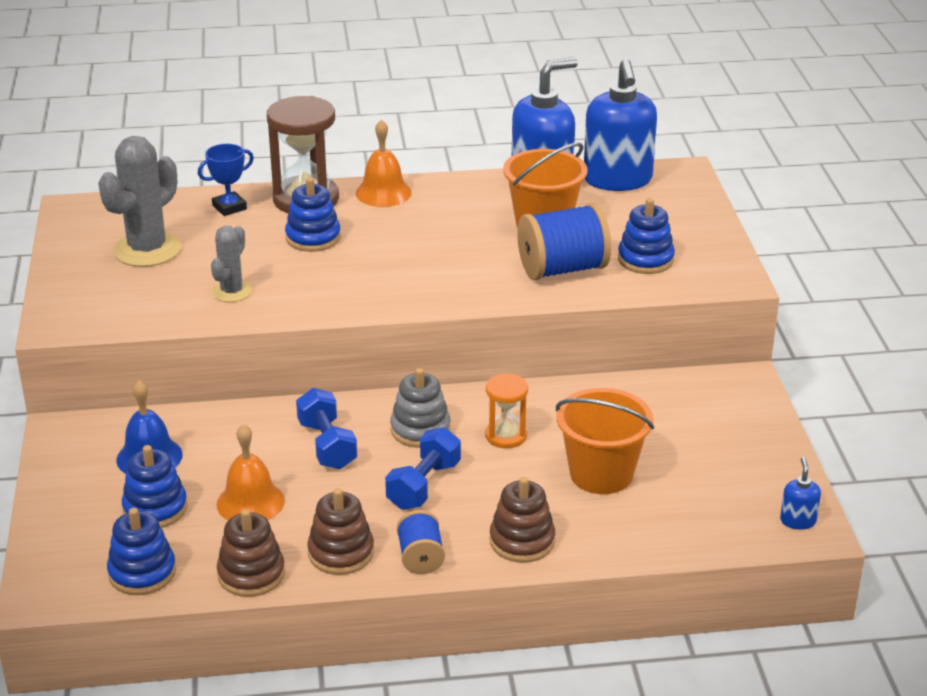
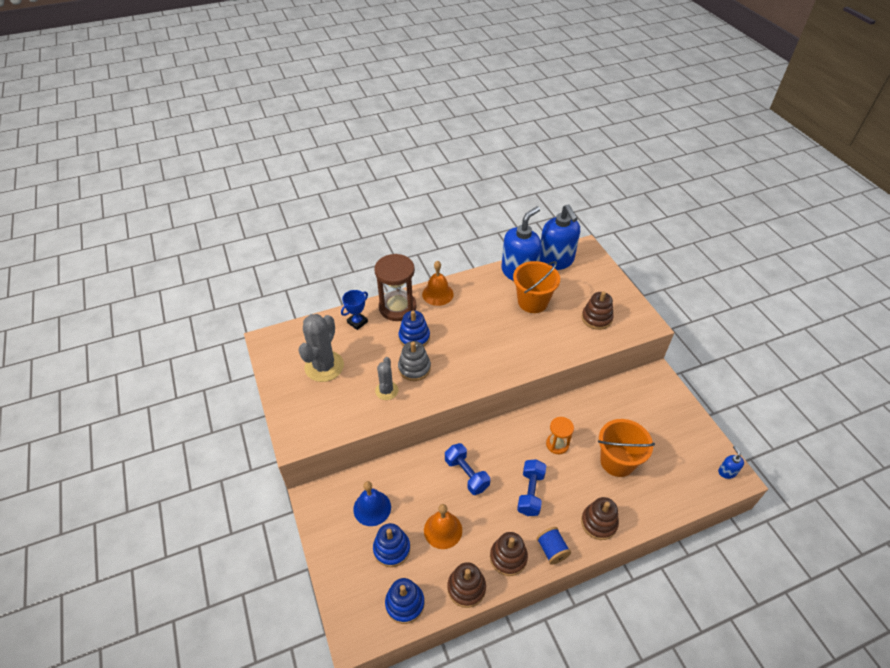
camera: 15 degrees left, 15 degrees up
grey stacking toy [390,368,451,448] -> grey stacking toy moved to [398,341,431,381]
blue spool [517,203,611,280] -> none
blue stacking toy [618,198,675,274] -> brown stacking toy [582,291,613,330]

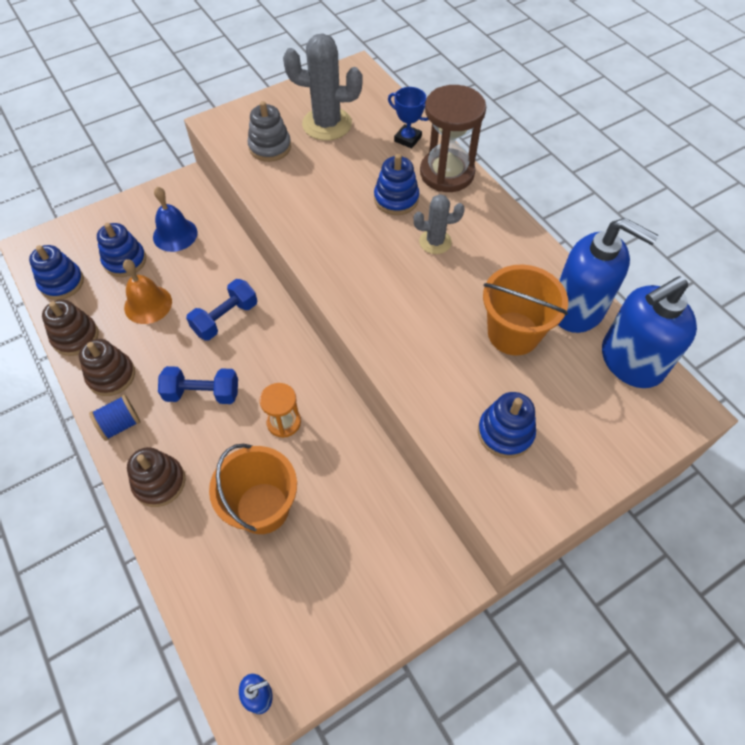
camera: 80 degrees right, 10 degrees up
grey cactus [375,357,398,400] -> grey cactus moved to [414,194,465,254]
grey stacking toy [398,341,431,381] -> grey stacking toy moved to [248,101,291,162]
orange bell [422,261,454,306] -> none
brown stacking toy [582,291,613,330] -> blue stacking toy [478,392,536,458]

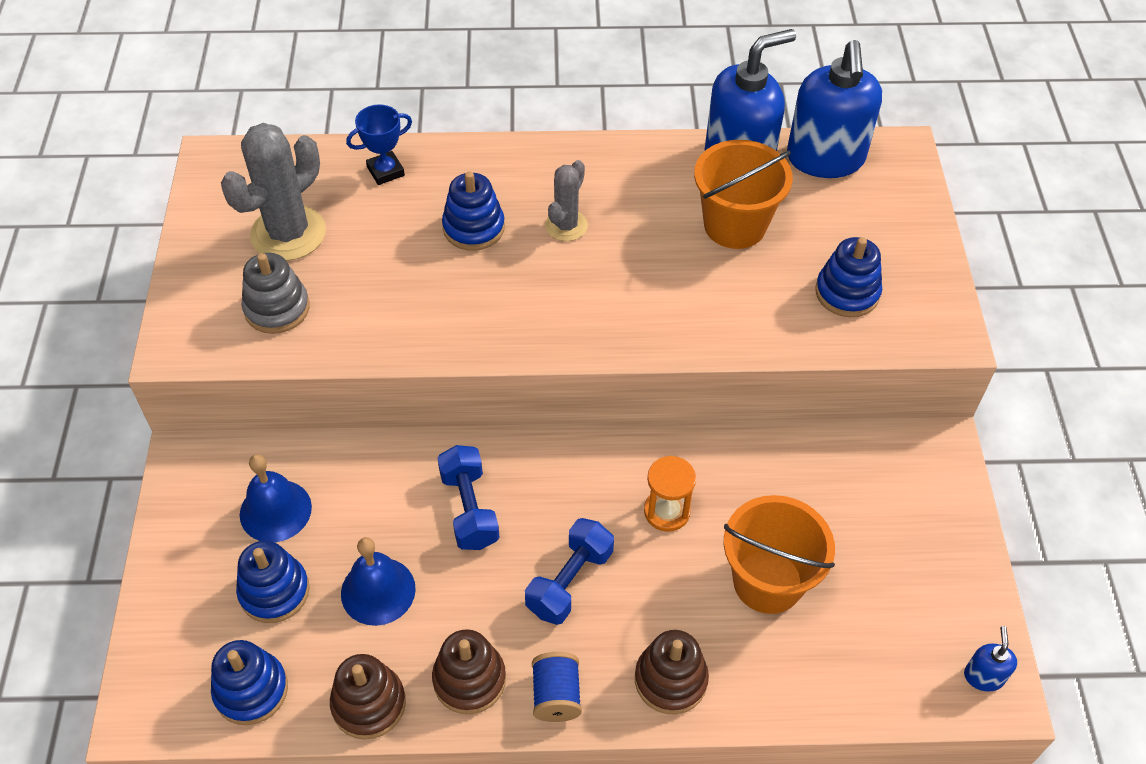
camera: 60 degrees left, 5 degrees down
orange bell [123,259,172,324] -> blue bell [341,537,416,626]
brown hourglass [420,85,486,192] -> none

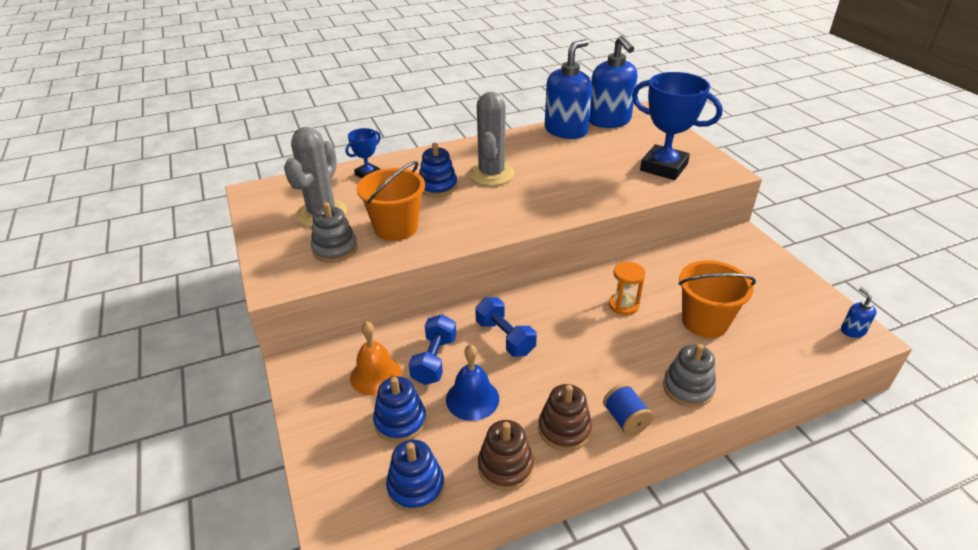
camera: 20 degrees left, 15 degrees down
blue bell [240,454,312,542] -> orange bell [350,321,402,396]
blue dumbbell [525,518,614,625] -> blue dumbbell moved to [409,314,456,385]
grey cactus [545,160,588,241] -> grey cactus [469,92,515,186], size x1.74
brown stacking toy [635,630,709,714] -> grey stacking toy [663,344,716,407]
orange bucket [694,140,793,249] -> orange bucket moved to [357,161,425,241]
blue stacking toy [815,237,882,317] -> blue trophy [632,72,723,180]

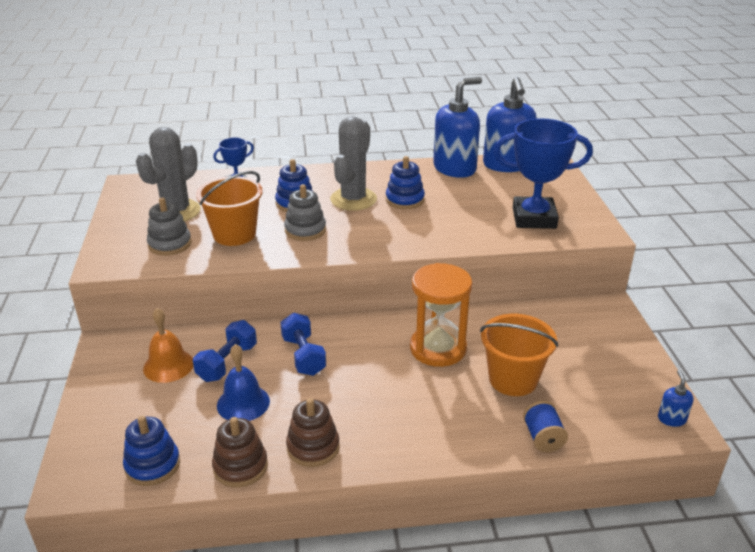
camera: 15 degrees right, 5 degrees down
blue stacking toy [373,377,426,443] -> blue stacking toy moved to [386,156,425,209]
blue spool [603,384,653,436] -> blue spool moved to [523,401,568,452]
orange hourglass [609,262,646,315] -> orange hourglass [410,263,472,367], size x1.80
blue trophy [632,72,723,180] -> blue trophy turned 45 degrees counterclockwise [494,118,593,229]
grey stacking toy [663,344,716,407] -> grey stacking toy moved to [284,184,326,241]

